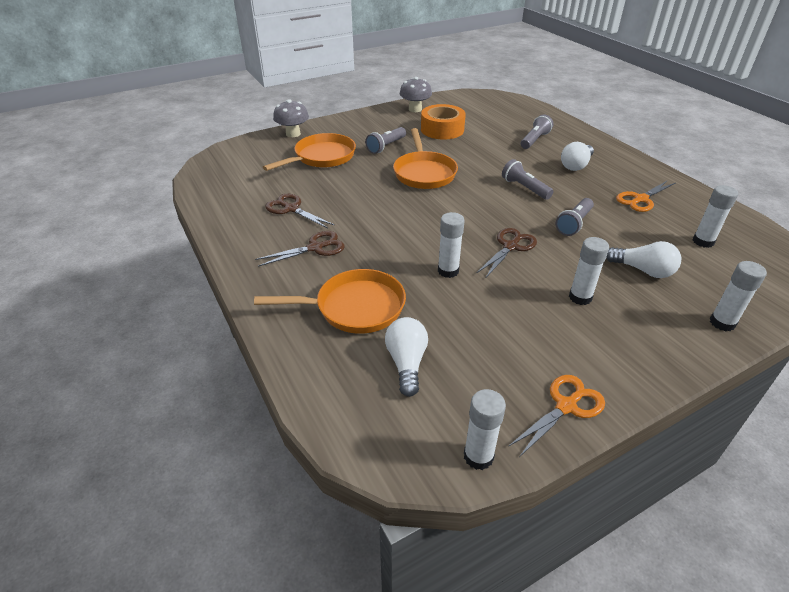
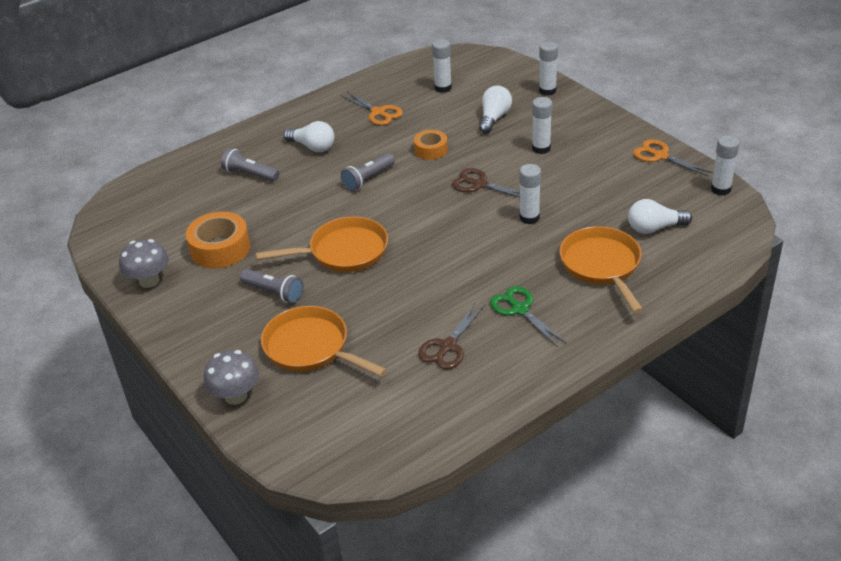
camera: 95 degrees left, 0 degrees up
brown scissors [255,231,345,267] -> green scissors [490,286,567,347]
grey flashlight [555,198,594,236] -> orange tape [414,130,448,160]

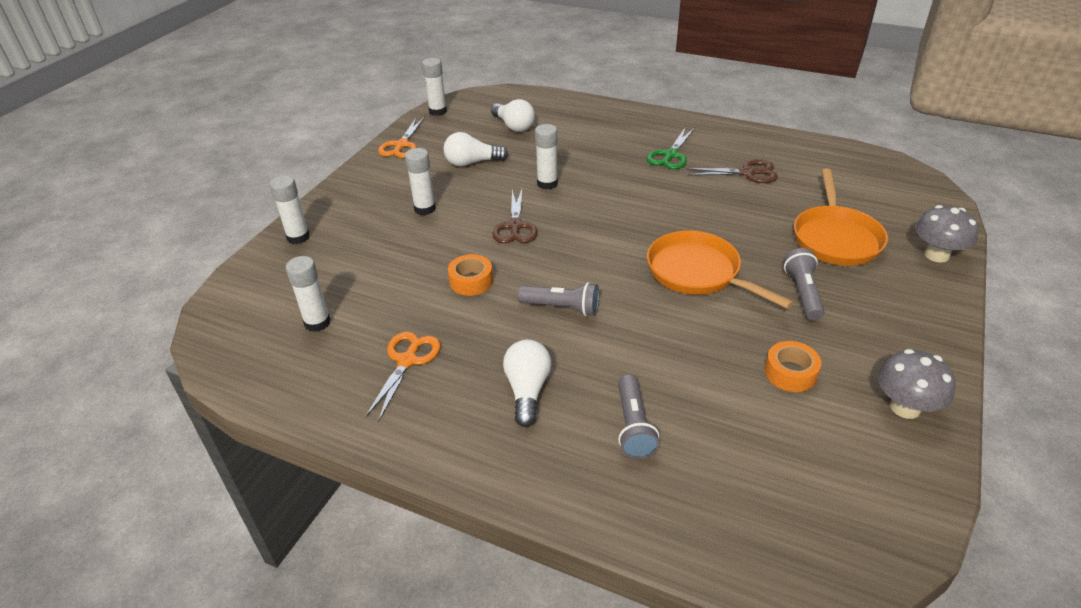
camera: 120 degrees left, 0 degrees up
orange tape [186,212,250,269] -> orange tape [765,341,821,392], size x0.61
white light bulb [479,86,512,133] -> white light bulb moved to [444,132,508,167]
orange pan [559,226,643,313] -> none

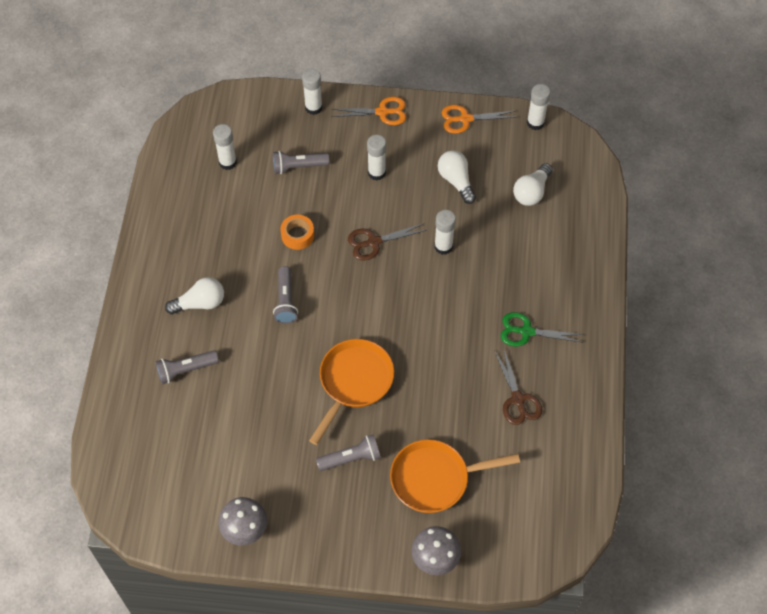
camera: 70 degrees right, 20 degrees up
orange scissors [365,331,441,422] -> orange scissors moved to [331,97,406,125]
orange tape [765,341,821,392] -> none
none -> grey flashlight [273,151,329,174]

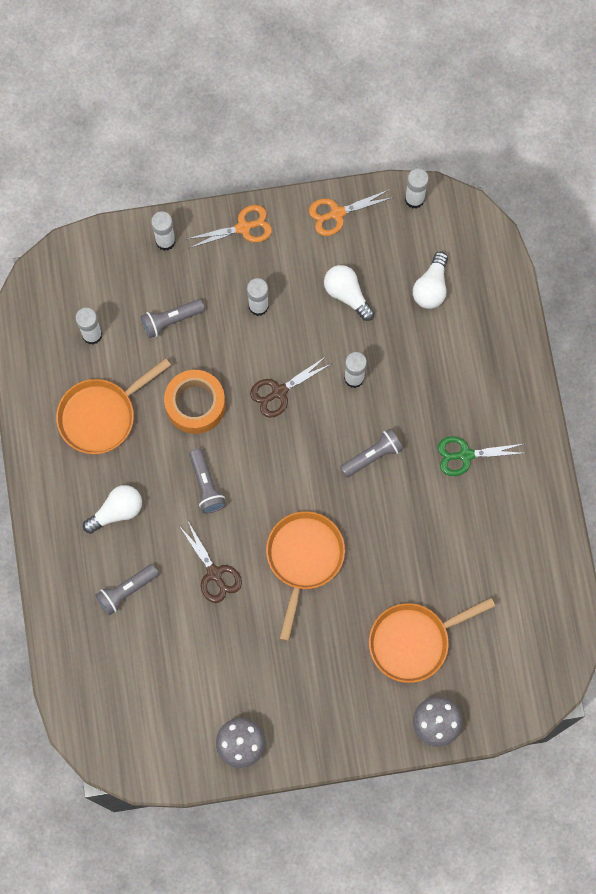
camera: 15 degrees left, 15 degrees up
orange tape [280,215,314,250] -> orange tape [164,370,226,434], size x1.64
grey flashlight [316,434,381,471] -> grey flashlight moved to [340,428,403,477]
brown scissors [495,350,542,425] -> brown scissors moved to [180,522,242,603]
none -> orange pan [56,358,171,454]

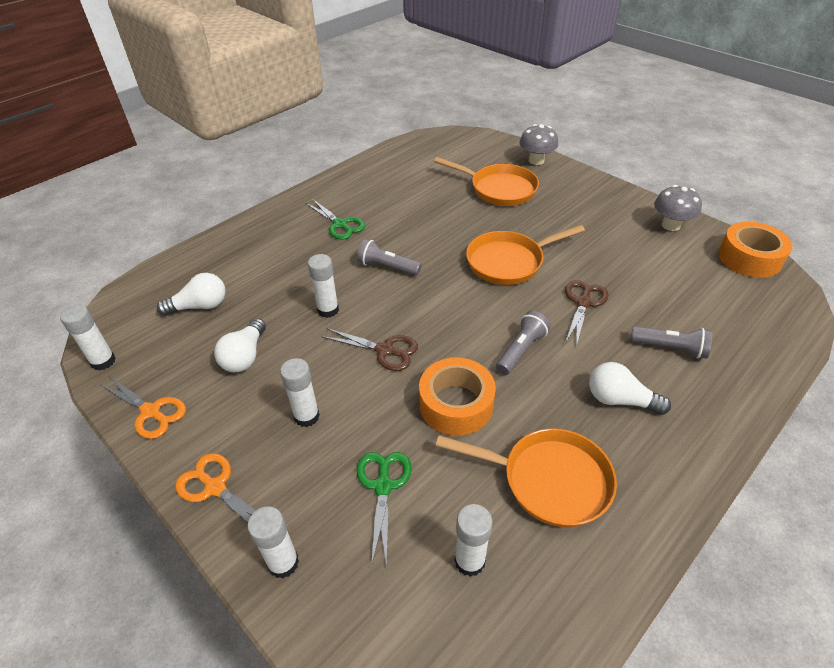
camera: 125 degrees left, 30 degrees down
grey flashlight [141,299,205,338] -> green scissors [357,452,412,568]
none -> orange tape [718,222,792,278]

